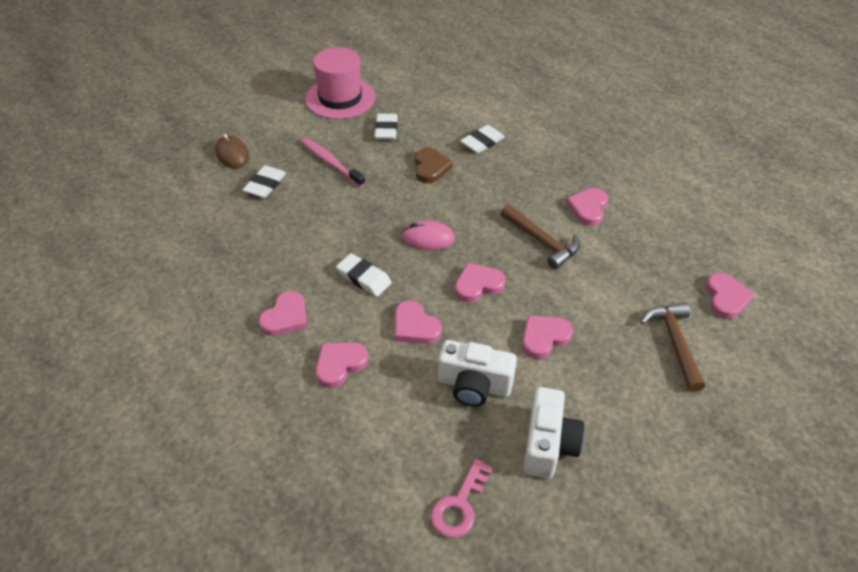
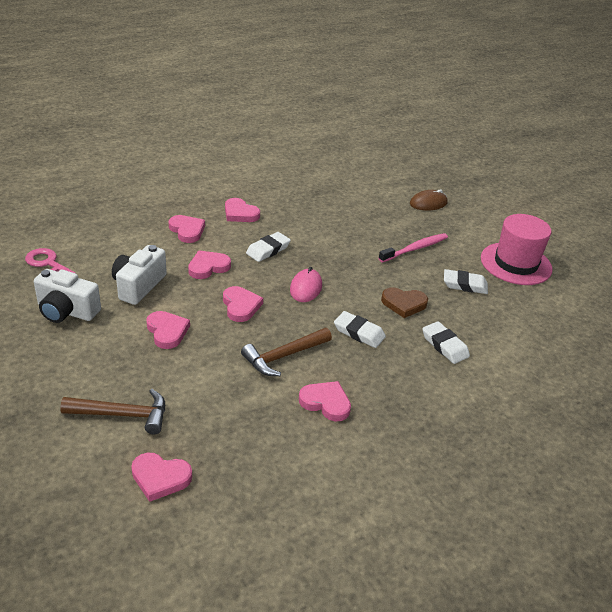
camera: 95 degrees right, 10 degrees down
white eraser [243,166,286,198] -> white eraser moved to [334,311,386,348]

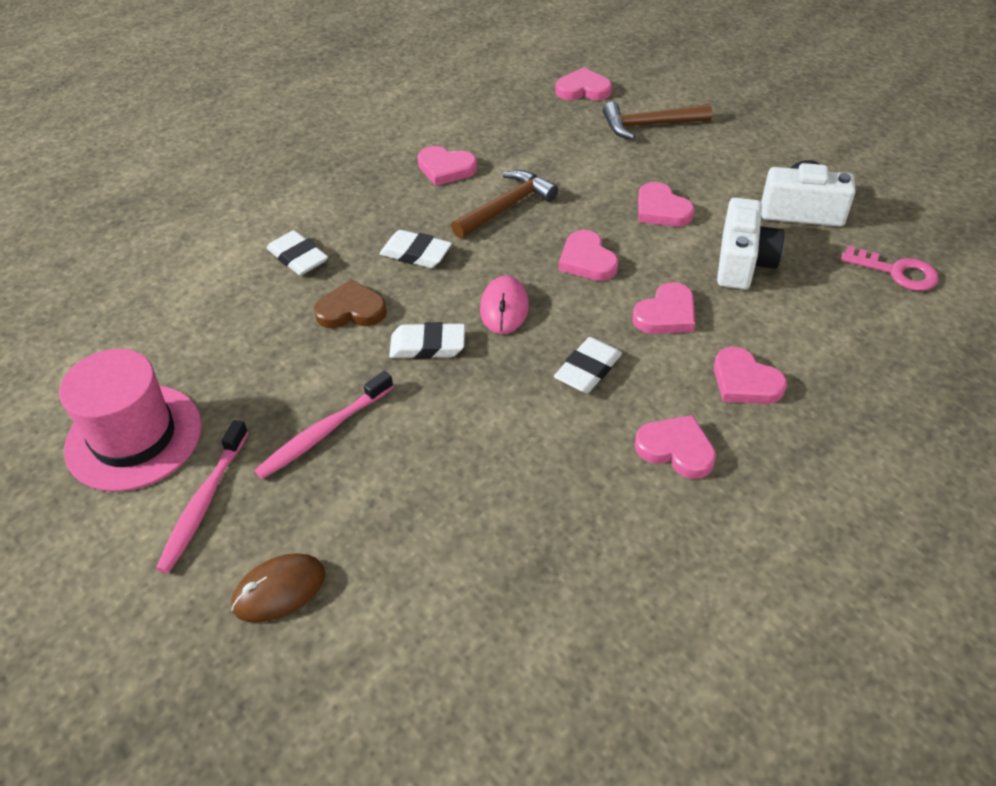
camera: 175 degrees right, 10 degrees up
white eraser [444,269,488,294] -> white eraser moved to [389,322,465,359]
none -> pink toothbrush [156,420,249,573]

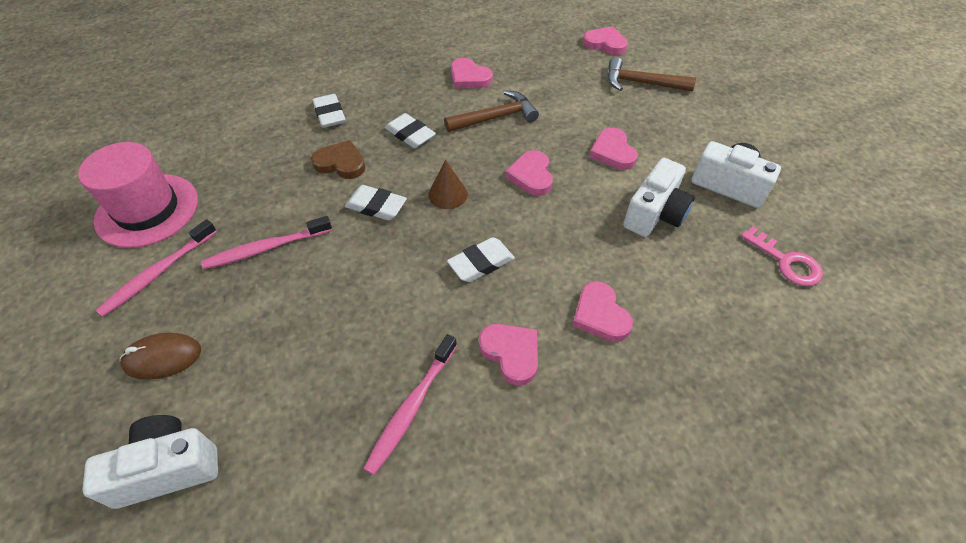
camera: 20 degrees right, 5 degrees up
pink mouse [480,276,529,334] -> brown cone [428,160,468,209]
pink heart [632,282,695,334] -> none
none -> white camera [82,415,218,509]
none -> pink toothbrush [363,334,457,475]

